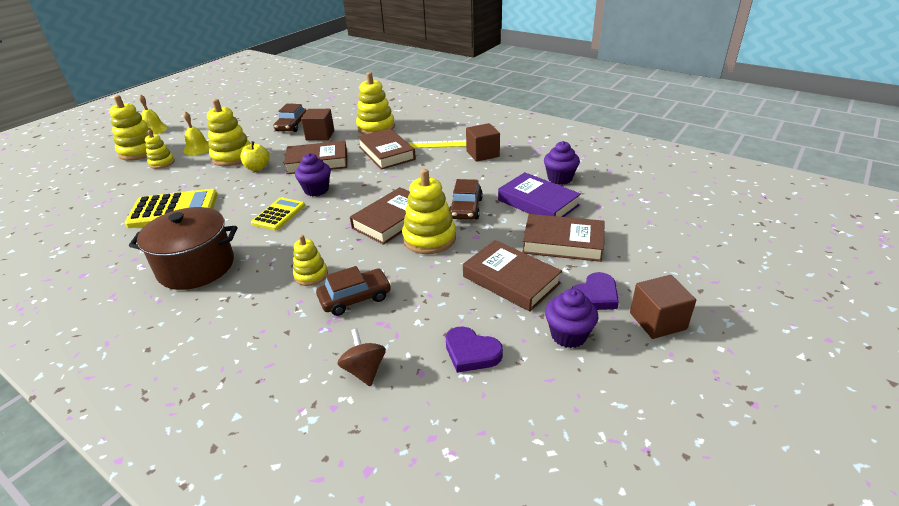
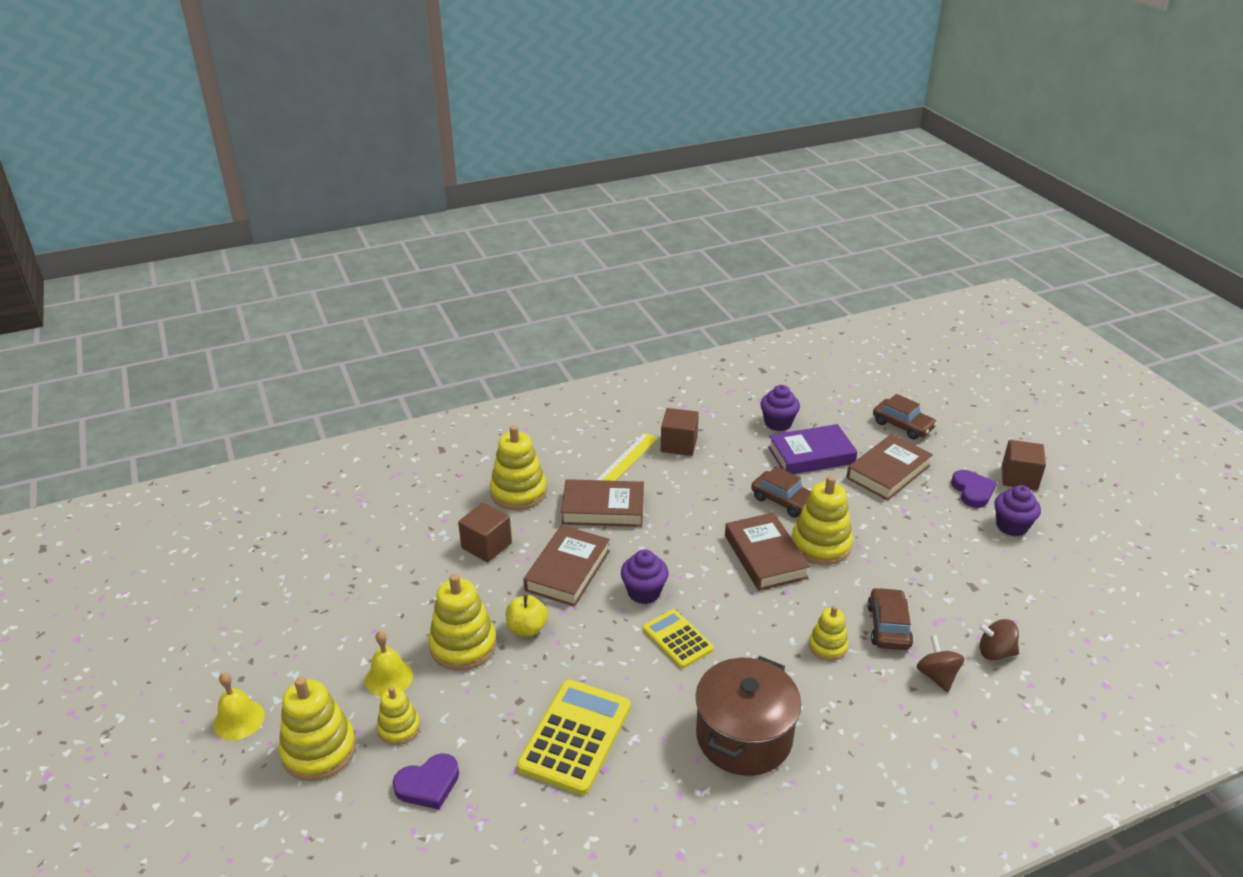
camera: 60 degrees left, 0 degrees up
brown car [274,104,307,132] -> brown car moved to [873,394,937,439]
purple heart [445,326,503,373] -> purple heart moved to [393,753,459,810]
brown book [463,240,562,312] -> none
none -> brown spinning top [917,635,964,692]

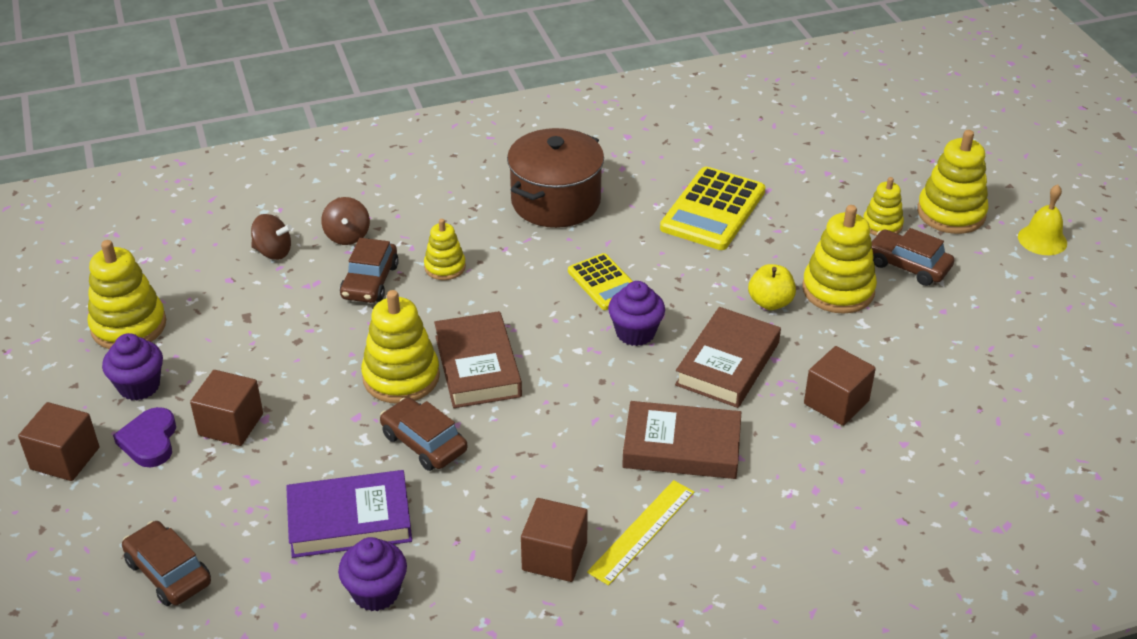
camera: 175 degrees left, 5 degrees up
yellow bell [365,631,413,696] -> brown car [871,228,954,286]
purple heart [393,753,459,810] -> none
yellow stacking toy [490,425,547,510] -> yellow stacking toy moved to [87,240,166,349]
brown book [846,434,933,501] -> none
none -> brown cube [190,370,263,446]

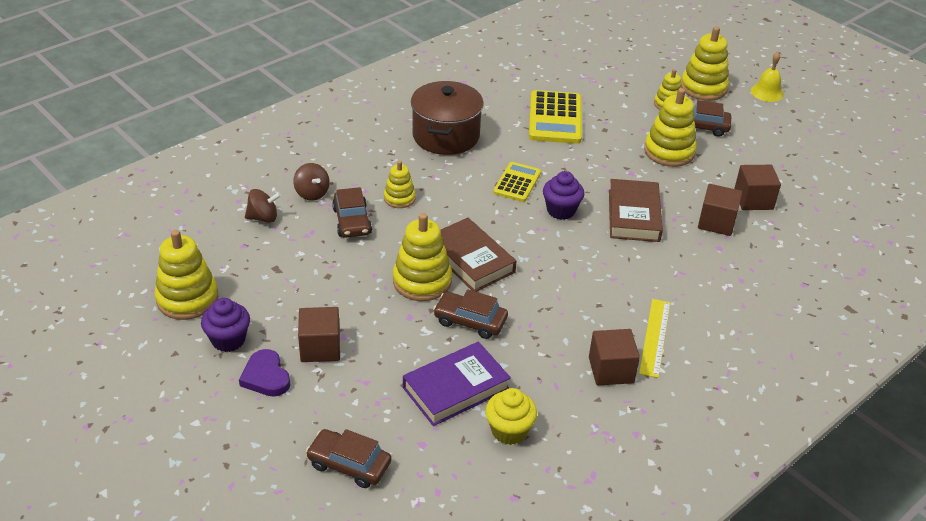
camera: 25 degrees left, 0 degrees up
brown cube [18,402,99,481] -> brown cube moved to [734,165,781,210]
purple cupcake [338,537,407,611] -> yellow cupcake [485,388,537,445]
yellow calculator [568,253,633,310] -> yellow calculator turned 105 degrees counterclockwise [493,162,541,202]
brown book [622,401,741,479] -> none
yellow apple [748,264,796,310] -> none

